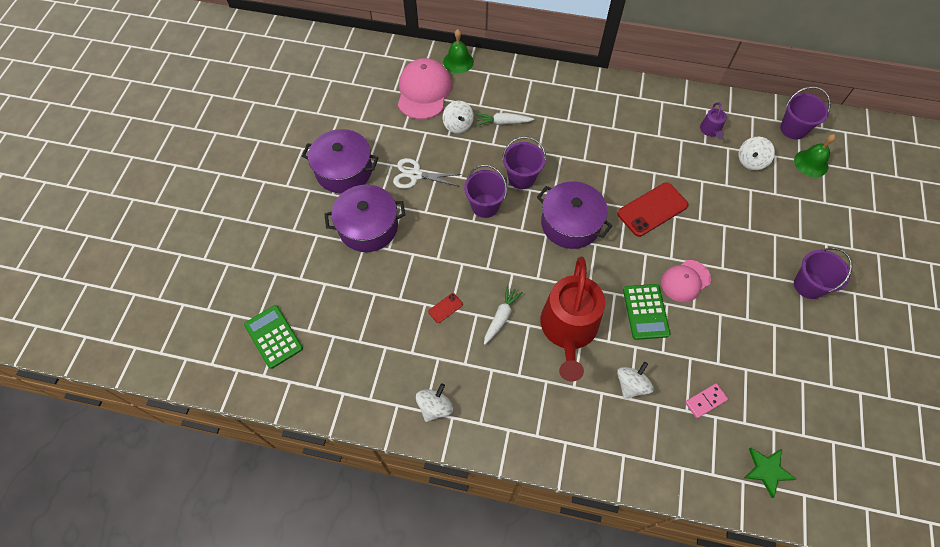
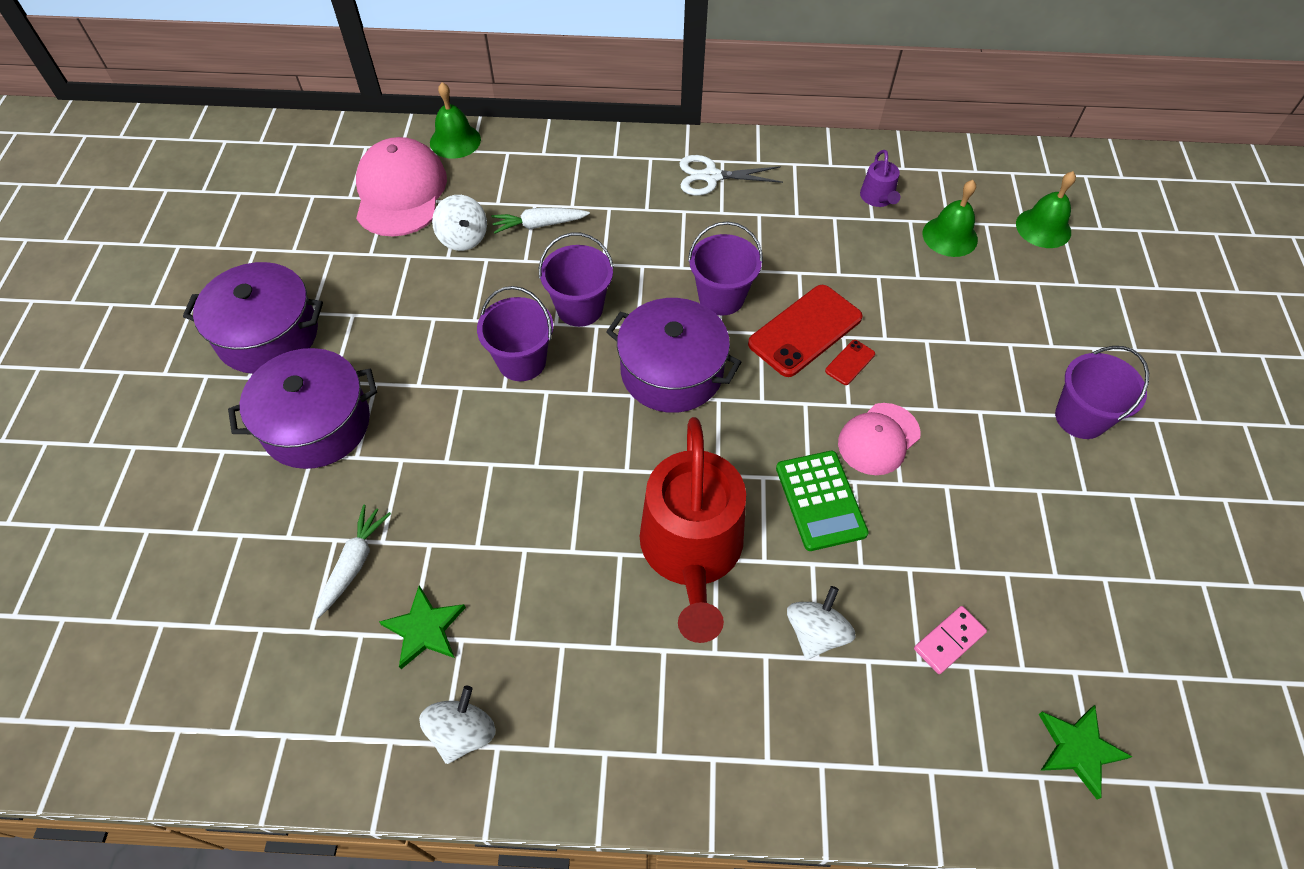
camera: 10 degrees left, 5 degrees down
green calculator [244,305,303,369] -> none
white scissors [393,158,462,189] -> white scissors moved to [680,155,783,195]
red phone [428,293,463,323] -> red phone moved to [825,340,875,385]
white carrot [484,285,523,345] -> white carrot moved to [315,505,391,619]
white spinning top [739,137,775,170] -> green bell [923,180,978,257]
purple bucket [780,87,831,140] -> purple bucket moved to [688,221,763,315]
none -> green star [379,585,466,669]

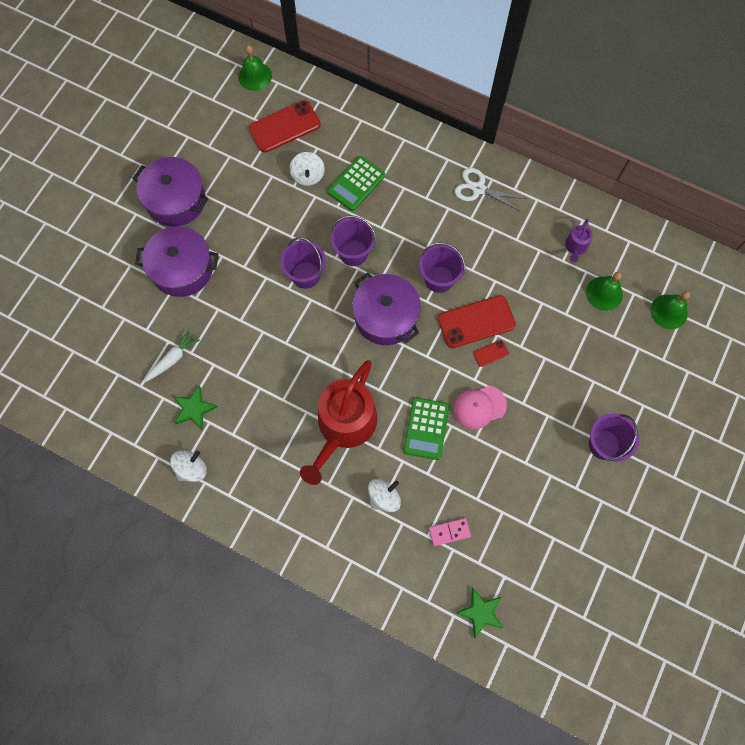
camera: 25 degrees right, 15 degrees up
pink cap [356,137,447,237] -> red phone [249,100,321,153]
green bell [430,82,481,159] -> green bell moved to [238,45,272,91]
white carrot [491,207,590,234] -> green calculator [327,156,385,211]

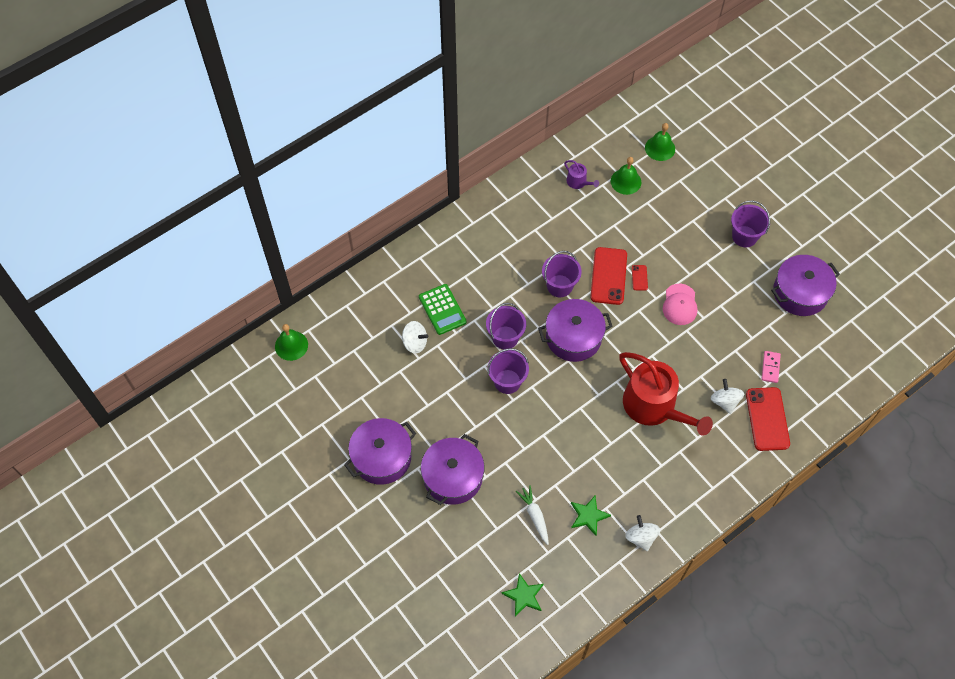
camera: 65 degrees left, 10 degrees down
red phone [249,100,321,153] -> red phone moved to [746,387,790,451]
green calculator [403,397,450,460] -> none
white scissors [455,168,526,212] -> none
green star [457,587,503,639] -> green star moved to [501,573,544,616]
none -> purple pot [771,255,840,316]

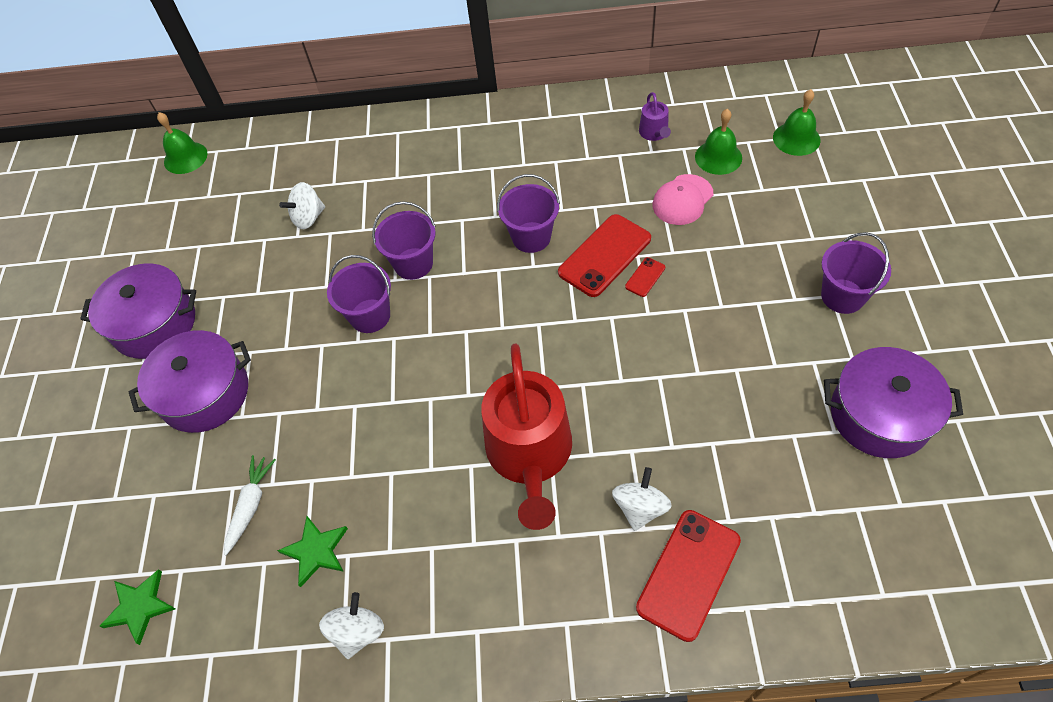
camera: 40 degrees right, 5 degrees down
white spinning top [402,321,428,354] -> white spinning top turned 90 degrees clockwise [279,182,325,229]
green calculator [419,284,467,335] -> none
purple pot [538,299,613,362] -> none
pink cap [663,284,698,325] -> pink cap moved to [652,174,714,225]
pink domino [762,351,781,383] -> none

